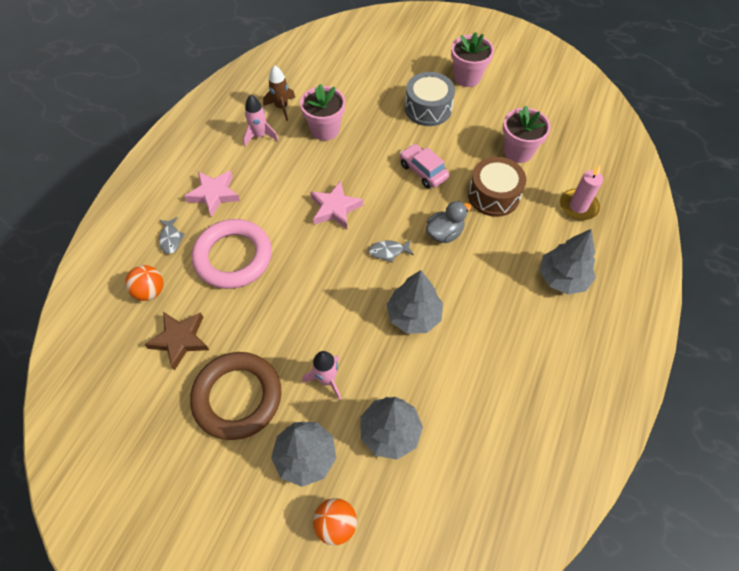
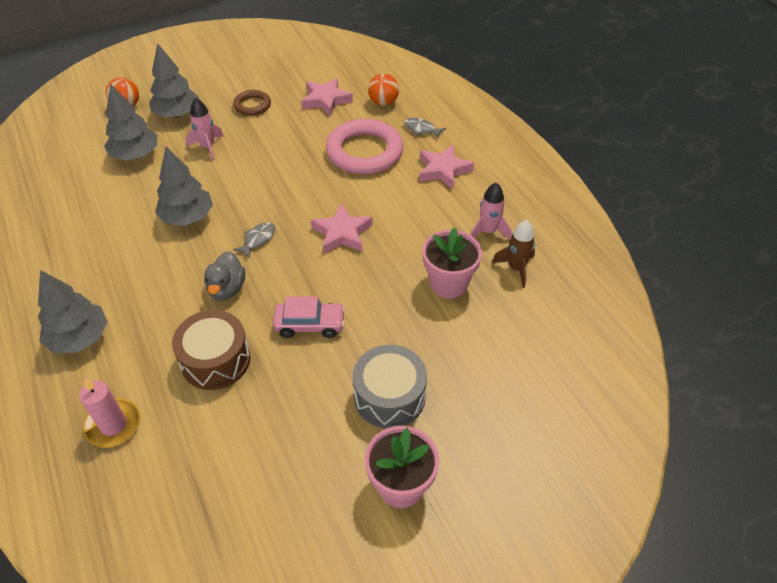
camera: 130 degrees right, 10 degrees down
brown star [144,312,209,370] -> pink star [301,78,353,116]
brown ring [190,352,281,440] -> brown ring [233,90,271,116], size x0.52
pink flower pot [503,105,551,163] -> none

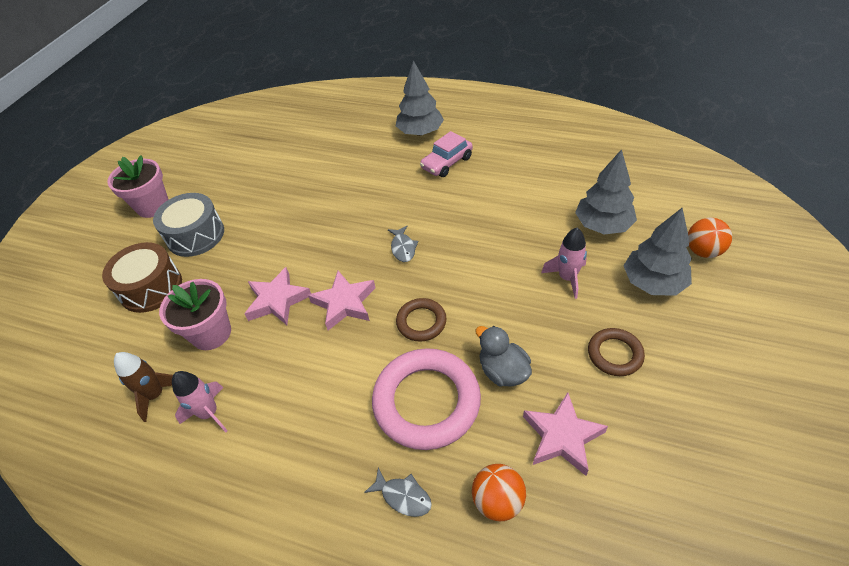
camera: 140 degrees right, 0 degrees up
pink candle [79,378,141,448] -> none
grey tree [155,147,213,226] -> none
brown drum [172,310,251,390] -> brown drum moved to [102,242,182,313]
grey duck [204,251,245,300] -> grey duck moved to [475,326,532,387]
pink car [273,297,345,338] -> pink car moved to [420,131,473,177]
grey fish [404,118,446,139] -> grey fish turned 45 degrees clockwise [364,468,432,517]
pink star [419,144,474,189] -> pink star moved to [244,267,311,325]
none -> brown ring [396,298,447,342]

